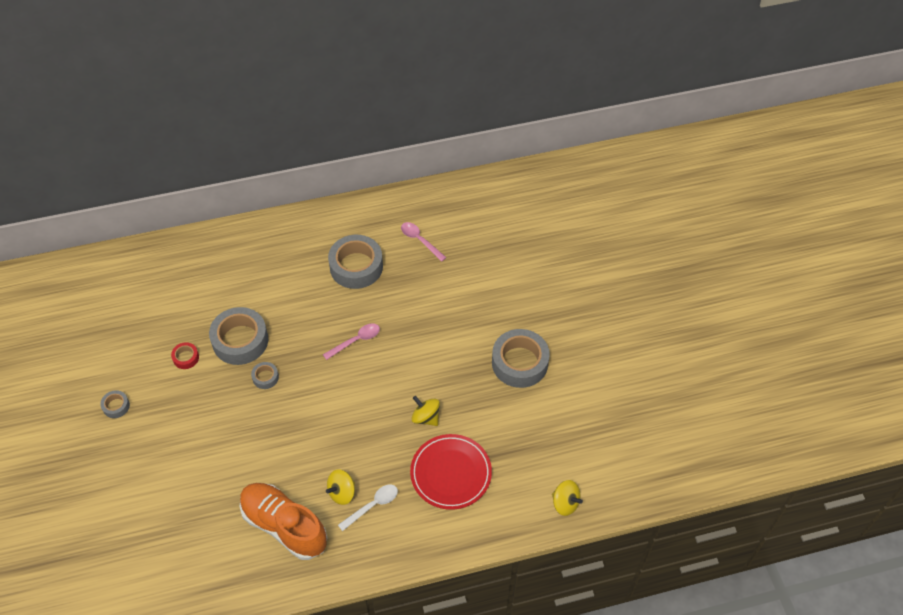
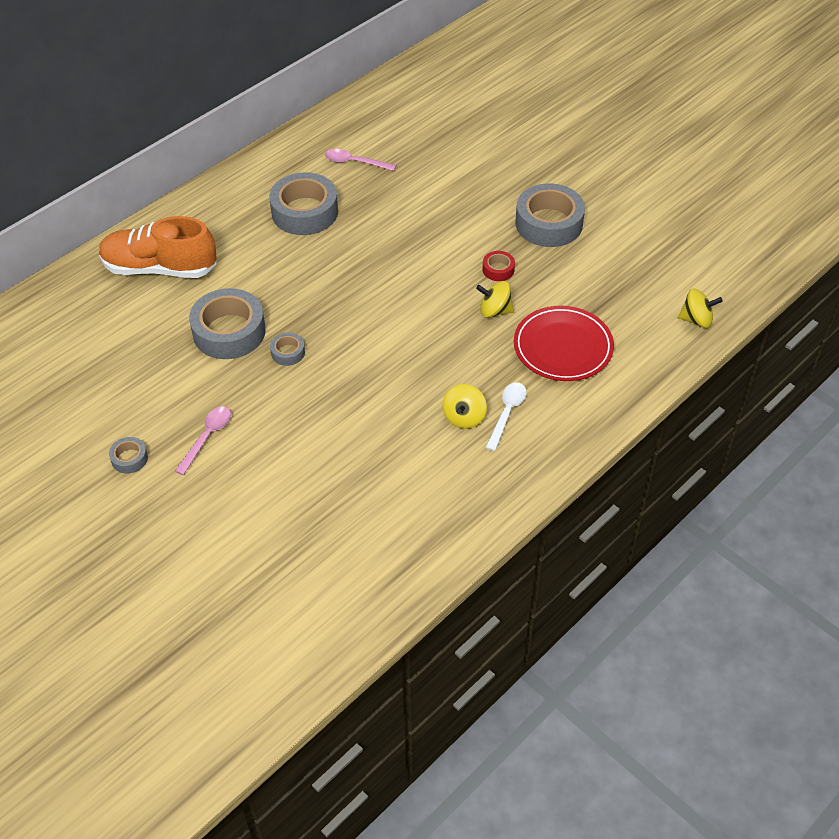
camera: 30 degrees left, 5 degrees down
red tape [171,342,199,369] -> red tape moved to [483,251,515,281]
orange shoe [240,483,327,560] -> orange shoe moved to [99,216,217,278]
pink spoon [323,323,380,360] -> pink spoon moved to [175,406,231,475]

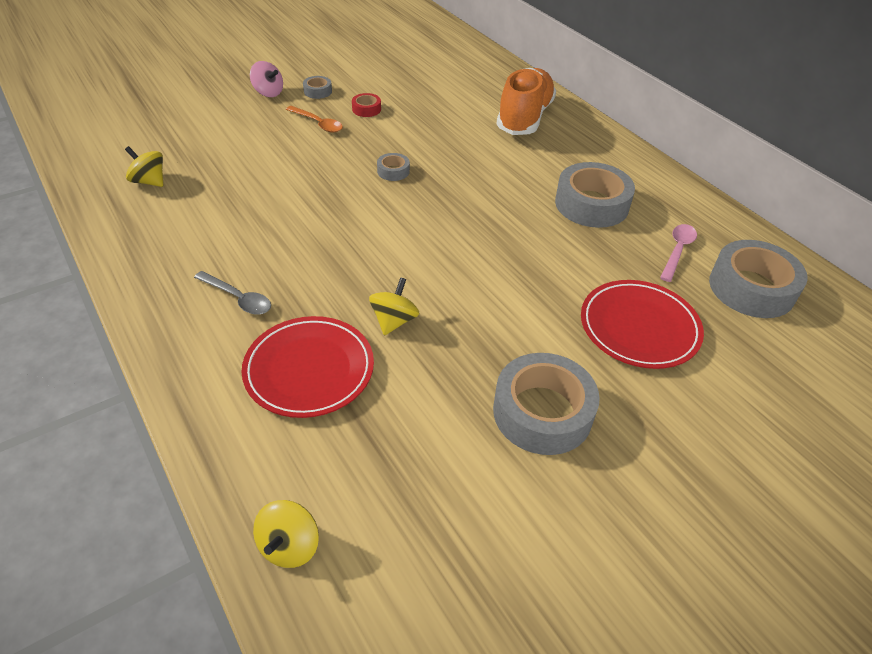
camera: 100 degrees right, 5 degrees down
pink spoon [175,406,231,475] -> orange spoon [286,106,343,133]
grey tape [189,288,266,359] -> grey tape moved to [709,240,808,318]
yellow spinning top [442,384,487,429] -> yellow spinning top moved to [125,146,163,187]
red tape [483,251,515,281] -> red tape moved to [352,93,381,117]
white spoon [486,382,527,451] -> grey spoon [194,271,271,315]
none -> pink spinning top [250,61,283,97]
none -> red plate [581,280,704,369]

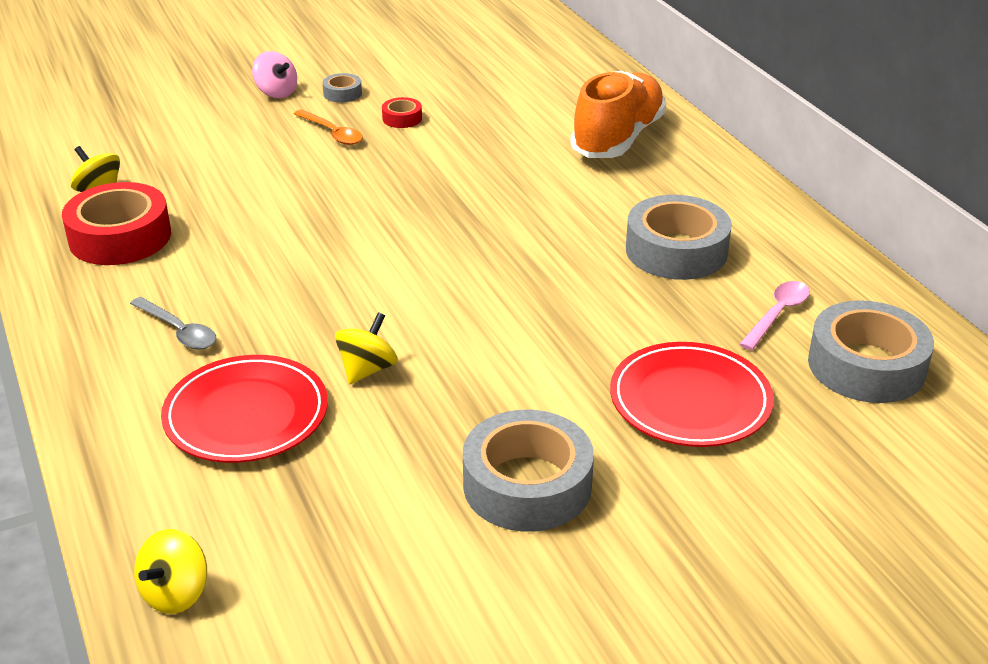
camera: 10 degrees right, 10 degrees down
grey tape [377,153,410,181] -> none
none -> red tape [62,182,171,265]

